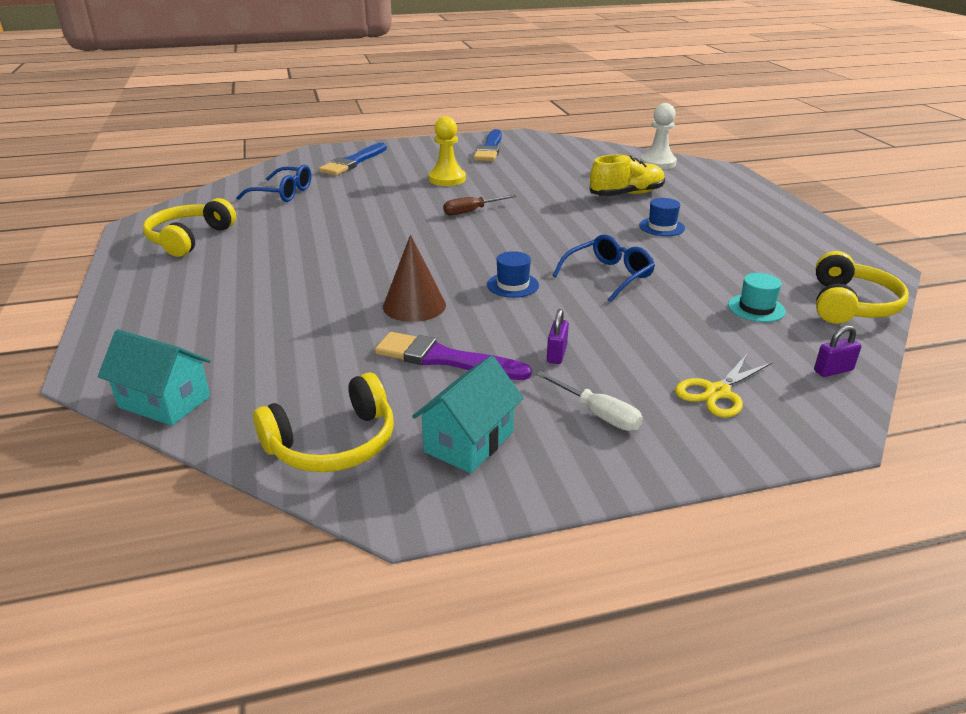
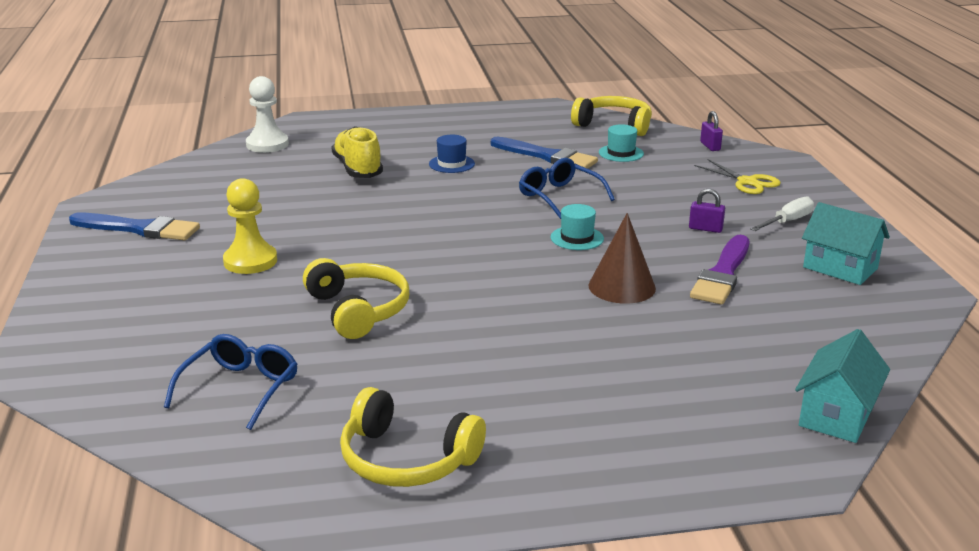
camera: 85 degrees left, 5 degrees down
yellow headphones [253,372,394,472] -> yellow headphones moved to [303,258,409,339]
blue brush [319,143,387,176] -> blue brush moved to [491,137,598,169]
brown screwdriver [443,195,516,216] -> none
blue hat [487,251,539,298] -> turquoise hat [551,204,604,250]

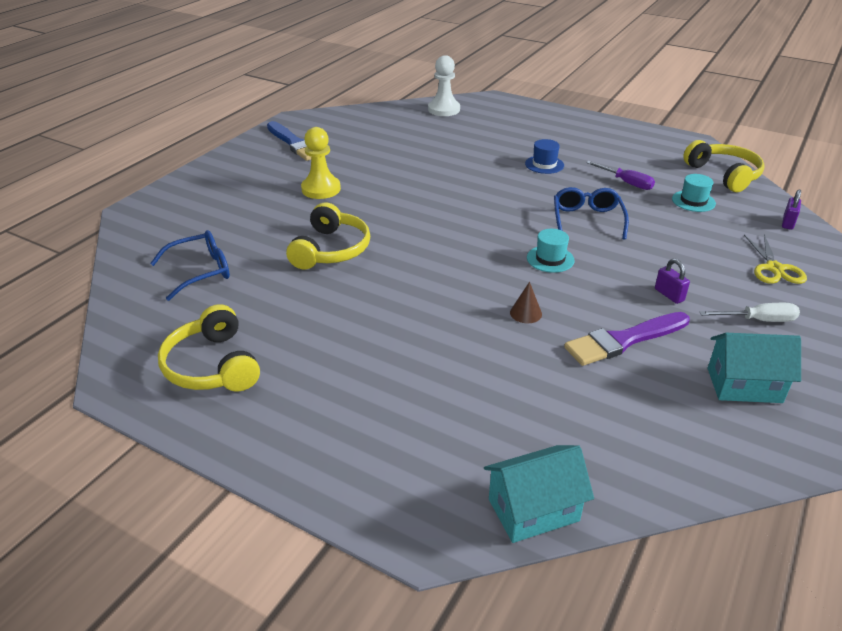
camera: 40 degrees right, 10 degrees up
yellow shoe [331,126,383,178] -> none
blue brush [491,137,598,169] -> purple screwdriver [586,161,655,190]
brown cone [589,213,656,304] -> brown cone [510,282,542,323], size x0.53
turquoise house [802,202,890,285] -> turquoise house turned 75 degrees counterclockwise [708,333,801,403]

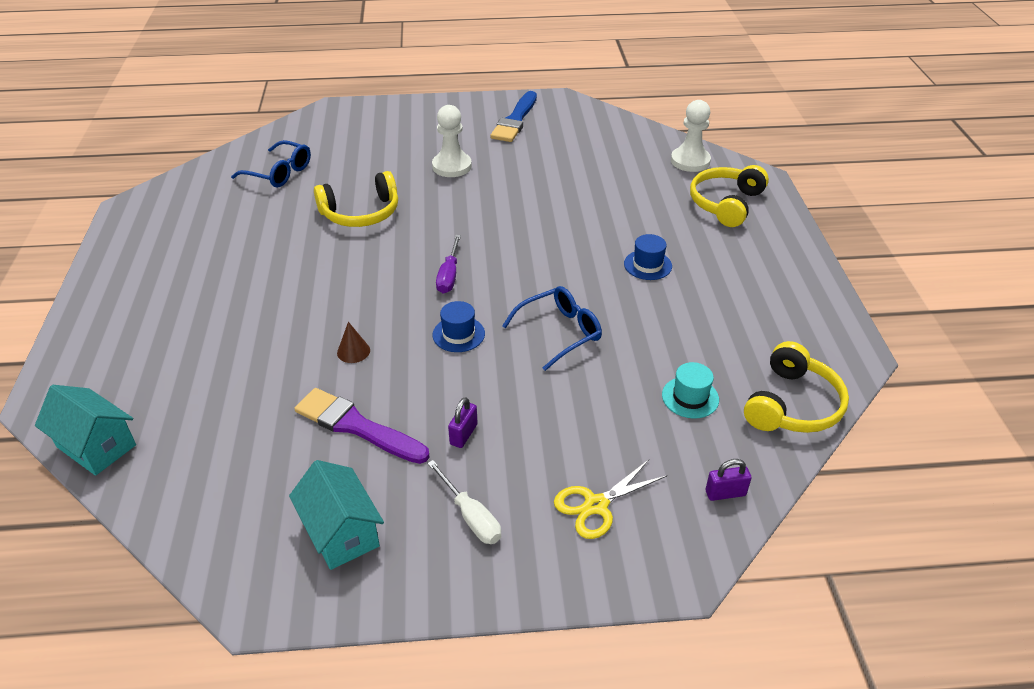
camera: 55 degrees right, 5 degrees up
yellow headphones [158,304,260,391] -> yellow headphones moved to [690,165,769,227]
yellow pawn [301,127,341,199] -> white pawn [432,105,472,177]
turquoise hat [527,229,574,273] -> blue hat [432,301,485,352]
purple screwdriver [586,161,655,190] -> purple screwdriver moved to [436,235,461,294]

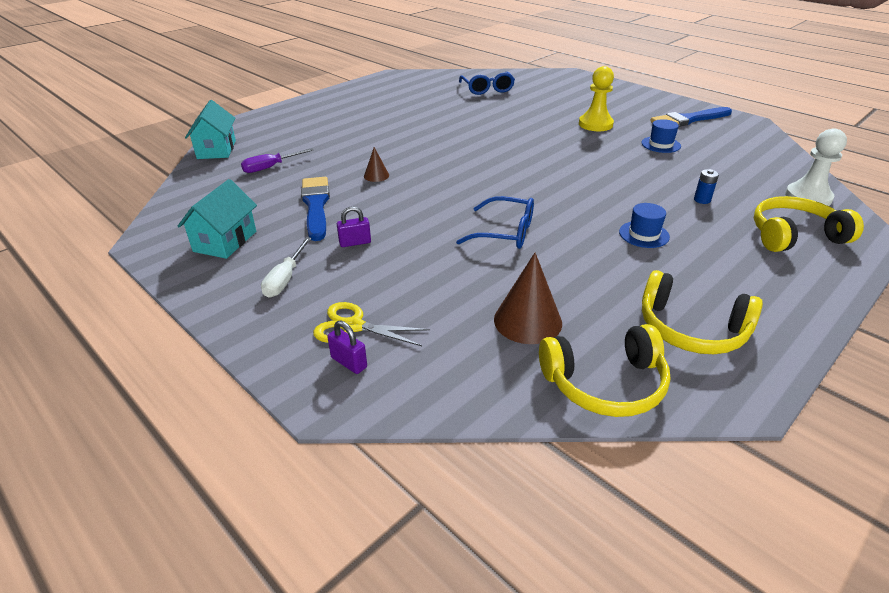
camera: 50 degrees right, 5 degrees down
purple brush [294,388,430,464] -> blue brush [301,177,330,241]
yellow headphones [314,171,398,227] -> yellow headphones moved to [642,270,763,354]
white pawn [432,105,472,177] -> yellow pawn [579,66,614,131]
blue hat [432,301,485,352] -> blue hat moved to [641,119,681,153]
purple screwdriver [436,235,461,294] -> purple screwdriver moved to [241,148,314,173]
turquoise hat [662,362,719,418] -> brown cone [494,252,562,344]
purple padlock [706,459,751,501] -> purple padlock moved to [327,321,367,374]
none -> blue battery [694,169,719,204]

